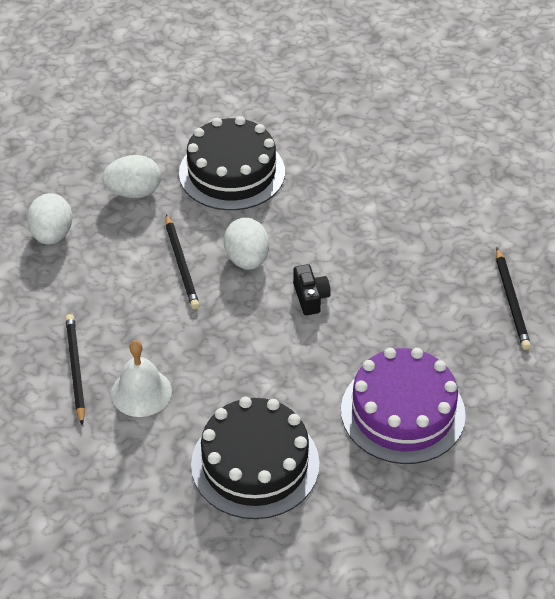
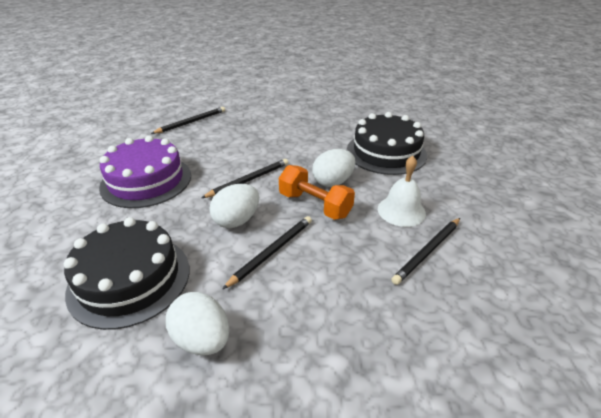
camera: 125 degrees left, 10 degrees down
white egg [27,193,72,245] -> white egg moved to [312,149,355,187]
black camera [293,264,331,315] -> black pencil [202,159,288,198]
purple cake [341,348,466,464] -> purple cake moved to [99,135,191,208]
none -> orange dumbbell [279,165,355,220]

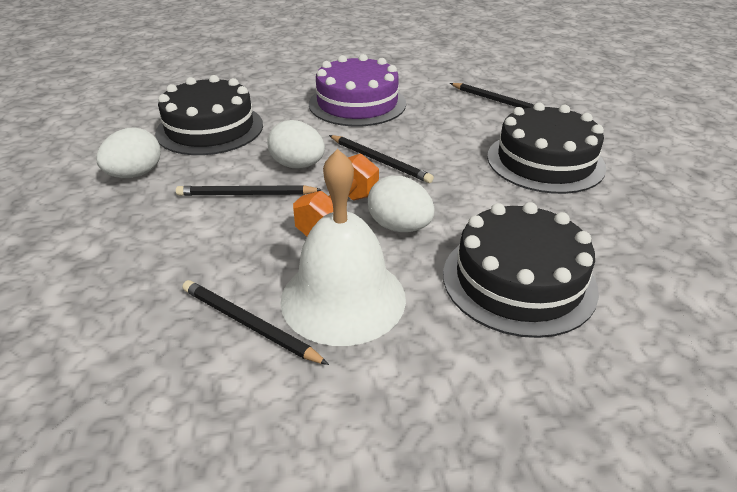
camera: 80 degrees right, 0 degrees up
black pencil [222,216,312,290] -> black pencil turned 150 degrees clockwise [176,185,322,196]
white bell [378,156,426,227] -> white bell [280,149,406,346], size x1.62
none -> black cake [487,102,606,194]

